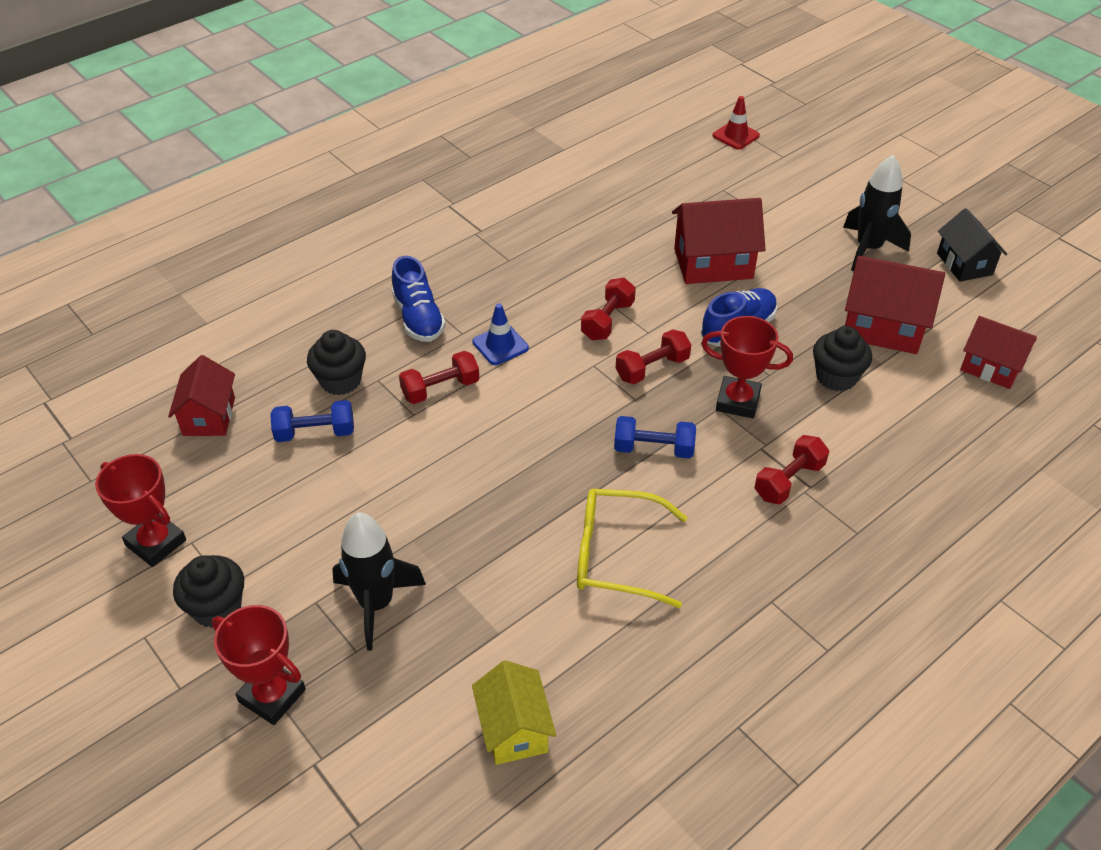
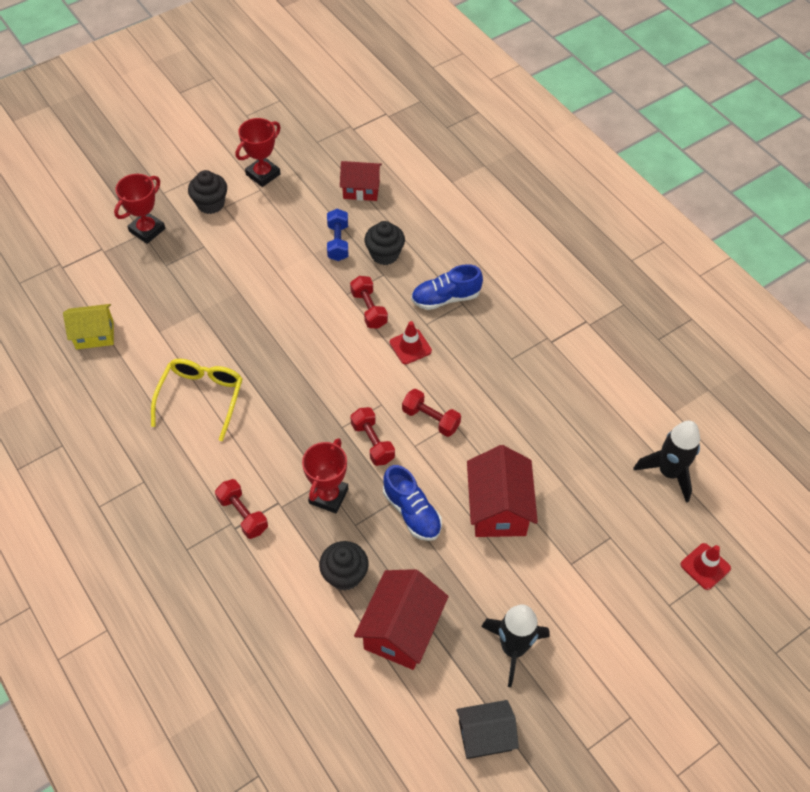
camera: 95 degrees right, 10 degrees up
black rocket [332,512,426,651] -> black rocket moved to [634,421,700,503]
blue traffic cone [472,303,529,365] -> red traffic cone [390,321,432,364]
blue dumbbell [614,416,696,459] -> none
red house [960,316,1037,389] -> none

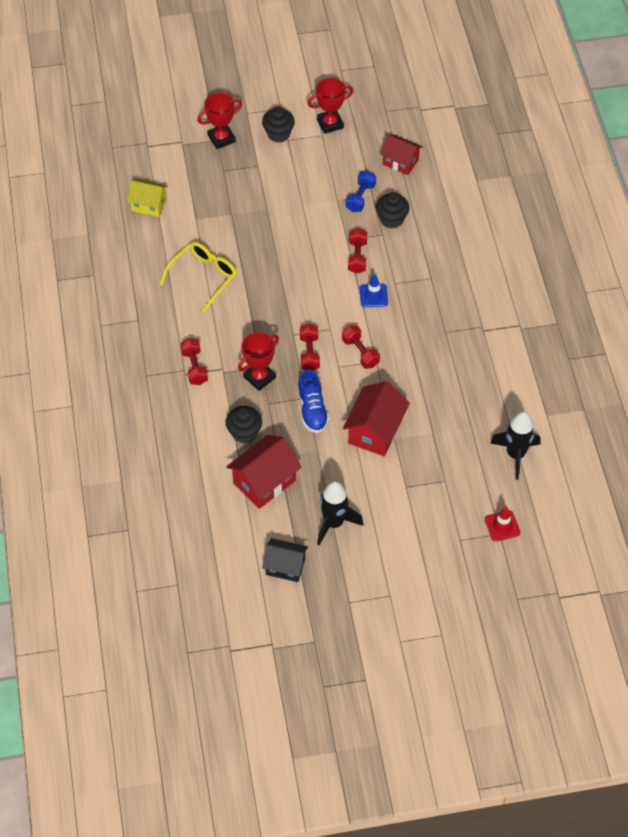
camera: 25 degrees right, 0 degrees up
red traffic cone [390,321,432,364] -> blue traffic cone [359,274,388,307]
blue shoe [411,264,483,310] -> none

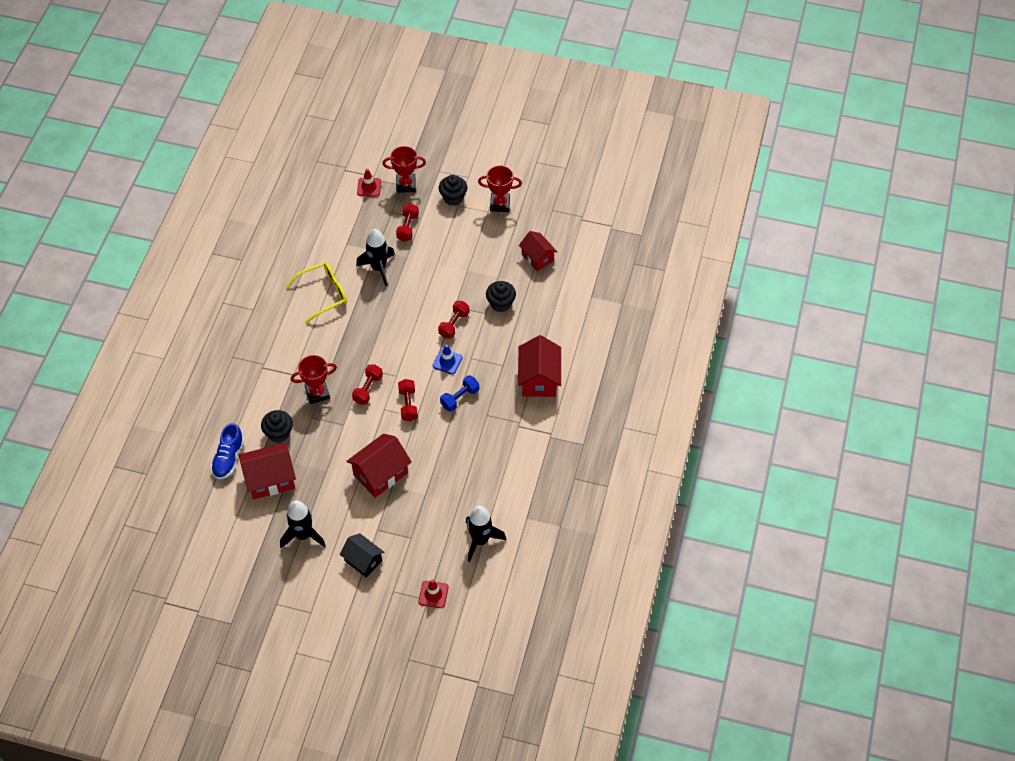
camera: 25 degrees right, 0 degrees up
yellow house [127,179,168,217] -> none
red dumbbell [181,338,208,385] -> red dumbbell moved to [396,203,419,241]
black house [262,538,308,582] -> black house moved to [340,533,384,578]
blue shoe [297,369,329,433] -> blue shoe moved to [211,423,244,479]
blue dumbbell [346,171,376,212] -> blue dumbbell moved to [440,375,479,411]
none -> black rocket [356,229,395,286]
none -> red traffic cone [357,169,381,197]
none -> red house [518,335,561,397]

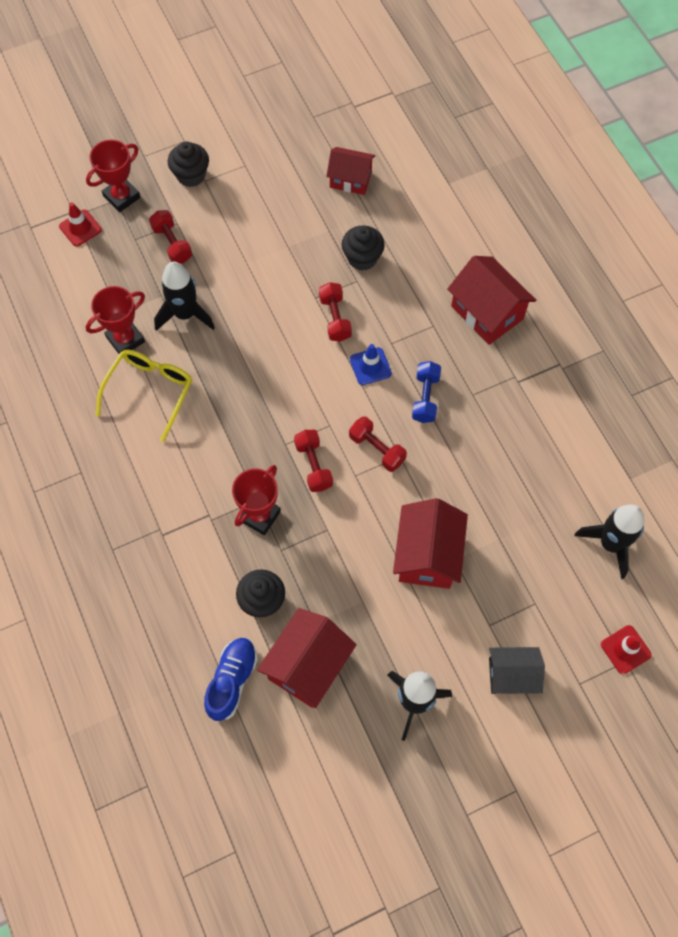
camera: 40 degrees left, 10 degrees up
blue shoe [211,423,244,479] -> blue shoe turned 135 degrees counterclockwise [204,638,258,721]
red trophy [478,165,522,212] -> red trophy moved to [86,286,145,354]

